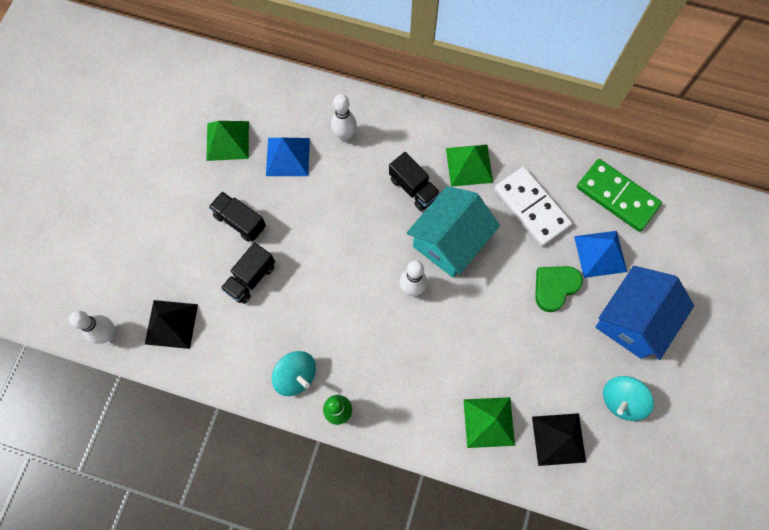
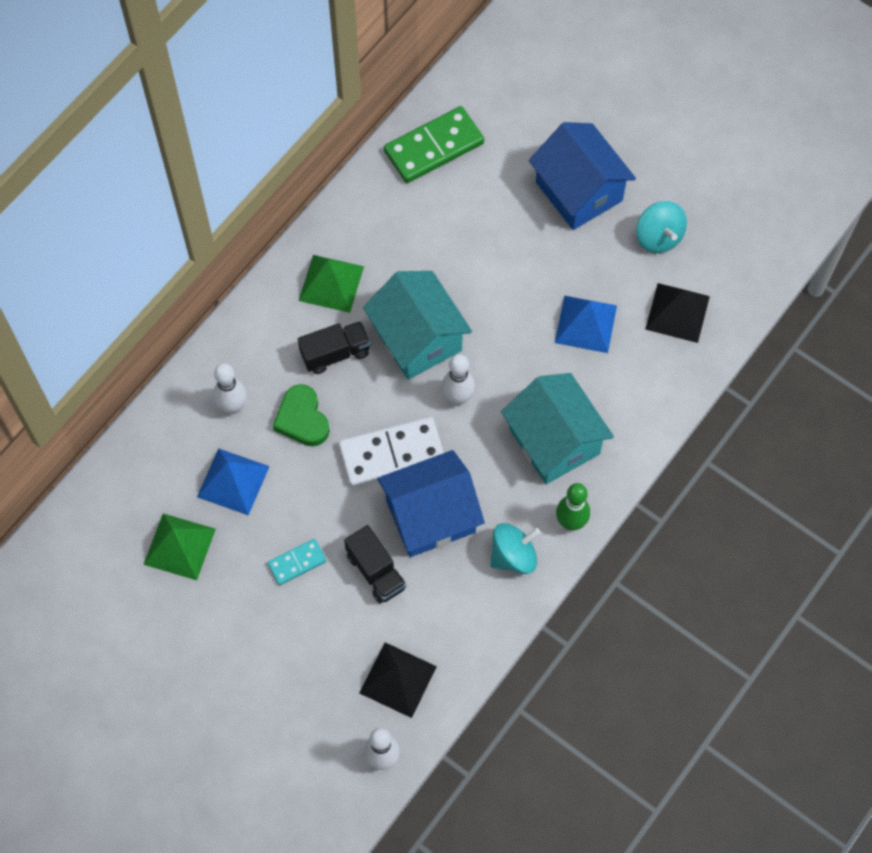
camera: 70 degrees left, 5 degrees down
black truck [209,192,266,242] -> turquoise domino [267,539,326,585]
green pyramid [463,397,515,448] -> none
white domino [494,167,572,246] -> white domino moved to [338,417,444,487]
green heart [535,266,583,312] -> green heart moved to [273,384,330,447]
blue pyramid [574,231,627,278] -> blue pyramid moved to [555,296,617,353]
none -> blue house [377,450,485,557]
none -> turquoise house [501,373,614,484]

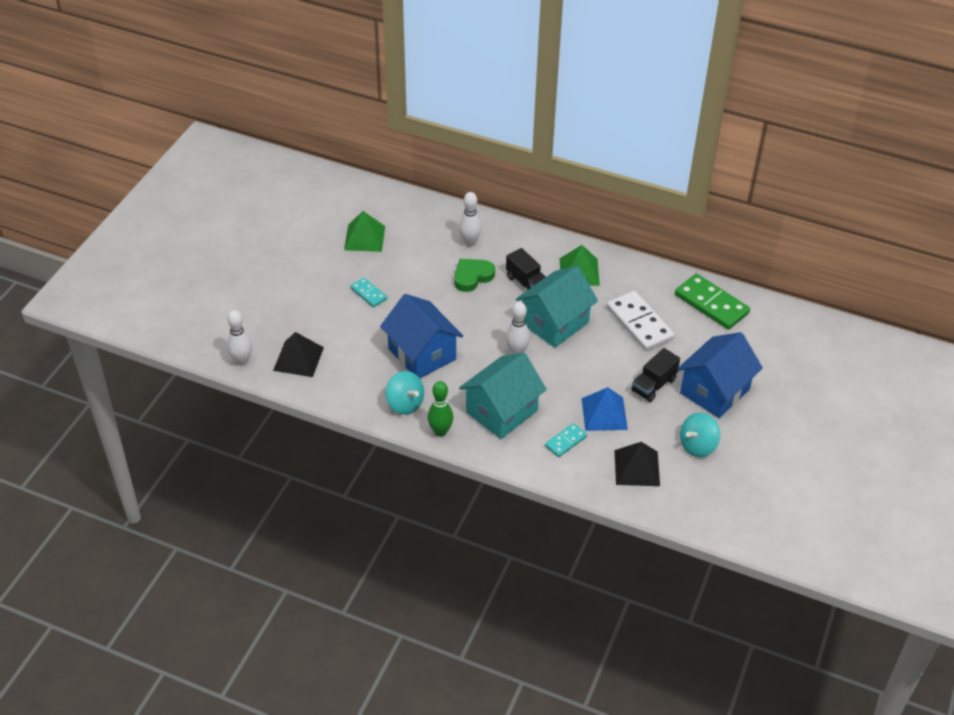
camera: 75 degrees right, 20 degrees down
blue pyramid [197,448,270,515] -> none
white domino [338,417,444,487] -> white domino moved to [607,291,675,351]
black truck [344,525,406,603] -> black truck moved to [631,348,680,402]
none -> turquoise domino [545,423,587,457]

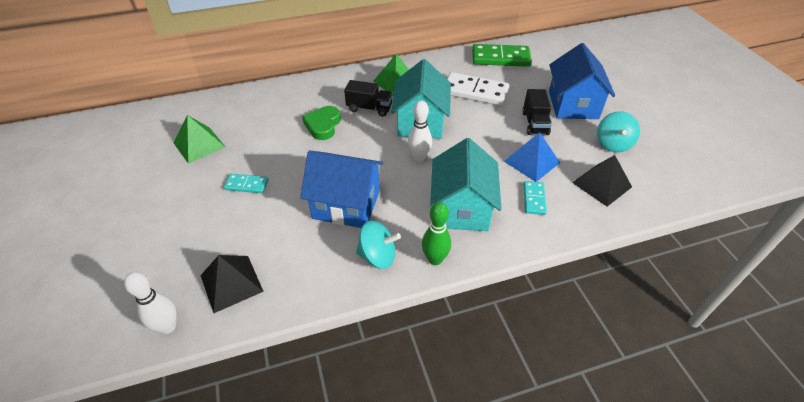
camera: 40 degrees left, 0 degrees up
white bowling pin [459,192,482,247] -> none

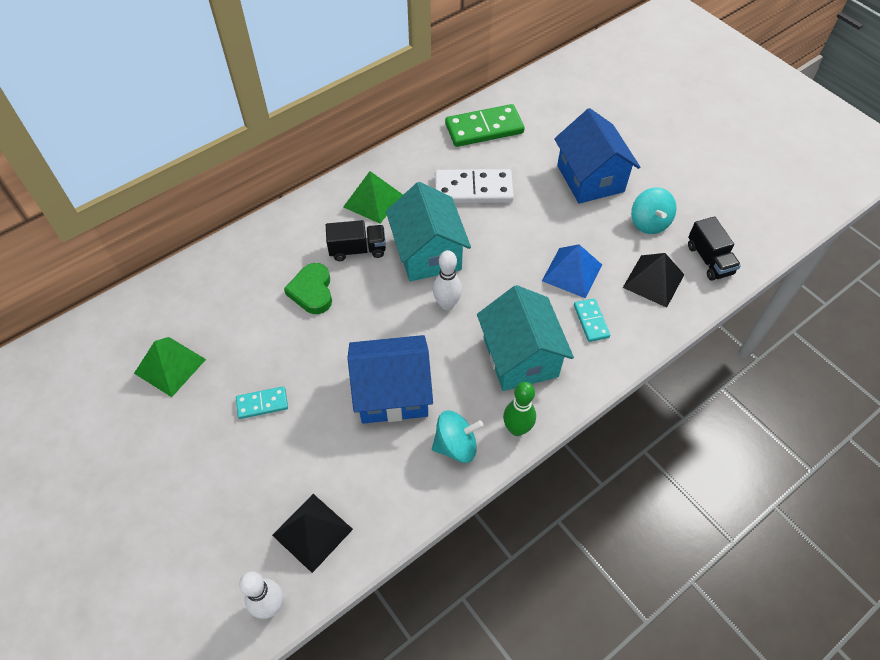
camera: 20 degrees left, 10 degrees up
black truck [522,89,552,135] -> black truck moved to [688,216,741,281]

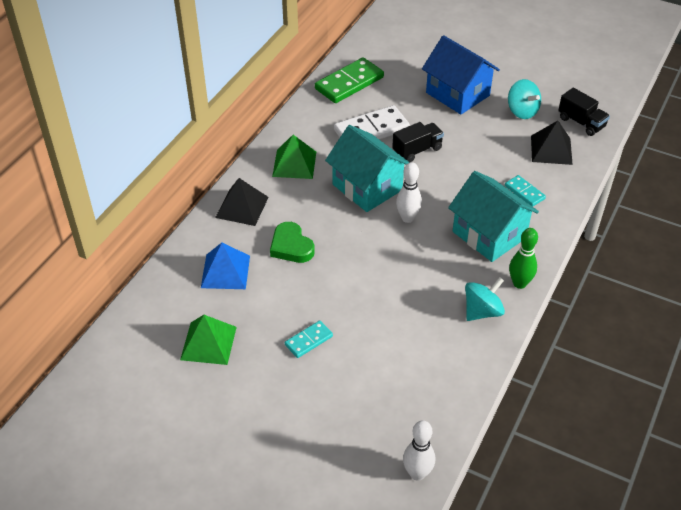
camera: 25 degrees left, 10 degrees down
black pyramid [272,494,353,573] -> black pyramid moved to [215,178,269,226]
black truck [326,220,386,261] -> black truck moved to [392,122,444,162]
blue house [348,335,433,424] -> none
blue pyramid [542,244,602,299] -> blue pyramid moved to [201,243,250,289]

